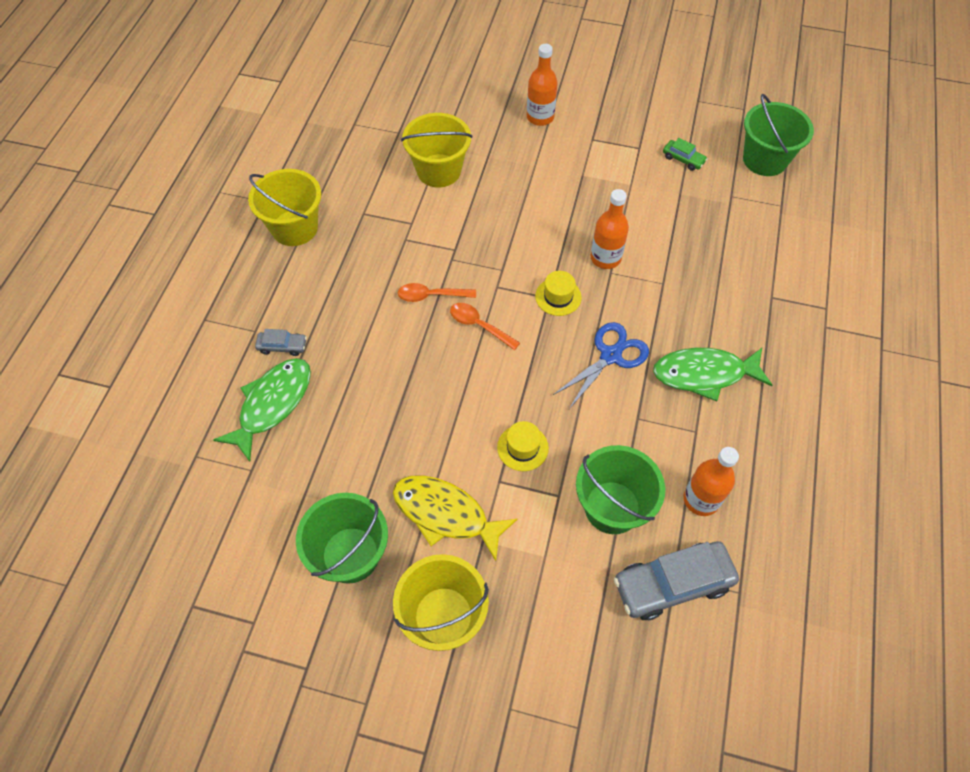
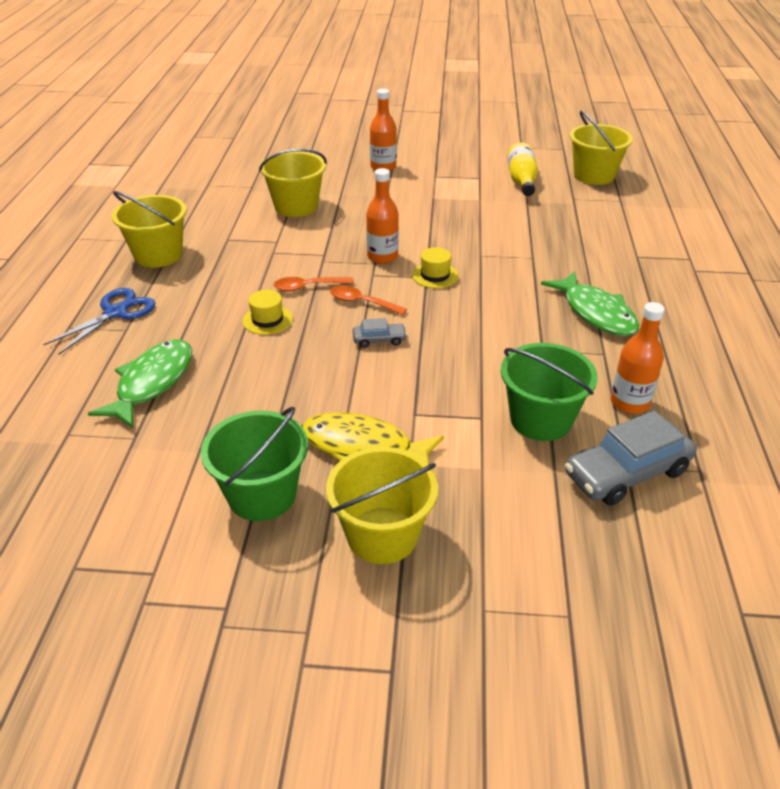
camera: 10 degrees left, 20 degrees down
grey car [255,329,307,356] -> grey car moved to [352,318,407,348]
yellow hat [497,421,549,471] -> yellow hat moved to [242,290,293,335]
blue scissors [553,322,649,409] -> blue scissors moved to [43,288,155,354]
orange bottle [591,189,629,269] -> orange bottle moved to [366,168,399,264]
green fish [653,348,772,401] -> green fish turned 105 degrees counterclockwise [541,271,639,336]
green car [663,138,707,171] -> yellow bottle [507,143,538,196]
green bucket [743,94,814,176] -> yellow bucket [570,111,633,185]

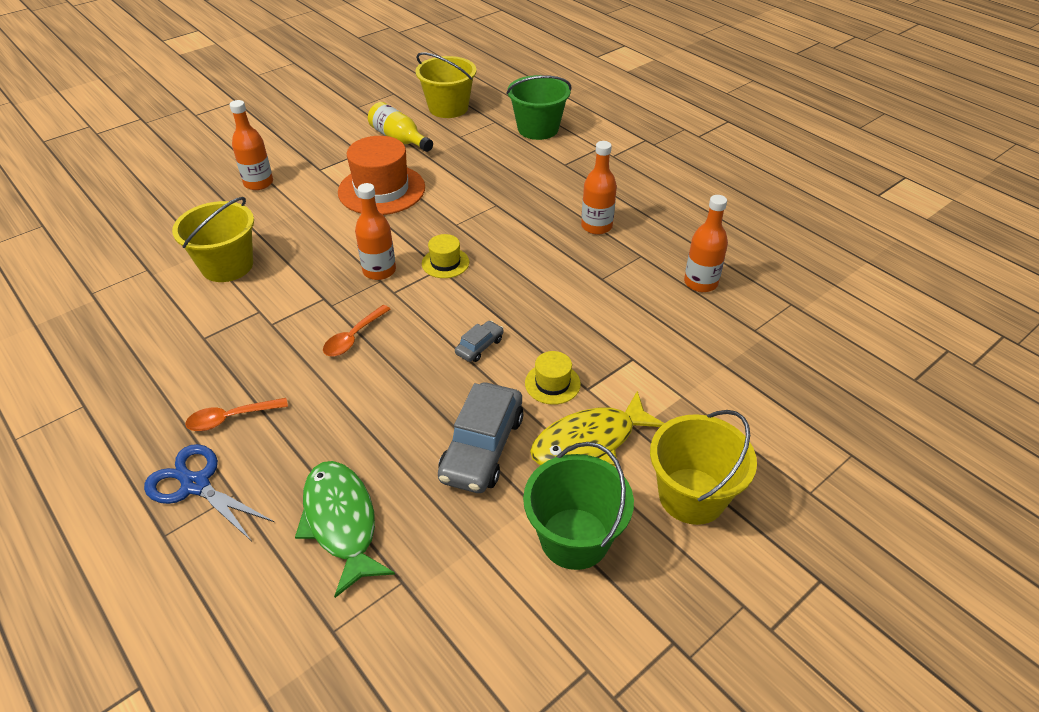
camera: 45 degrees left, 5 degrees up
blue scissors [43,288,155,354] -> blue scissors turned 45 degrees counterclockwise [144,444,274,540]
yellow bucket [112,191,187,267] -> none
yellow hat [242,290,293,335] -> yellow hat moved to [525,351,581,405]
orange spoon [330,285,407,315] -> orange spoon moved to [185,398,288,431]
green bucket [501,343,598,441] -> green bucket moved to [506,75,571,140]
green fish [541,271,639,336] -> orange bottle [581,141,617,235]
grey car [565,411,697,506] -> grey car moved to [438,382,523,493]
none -> orange hat [338,136,425,215]

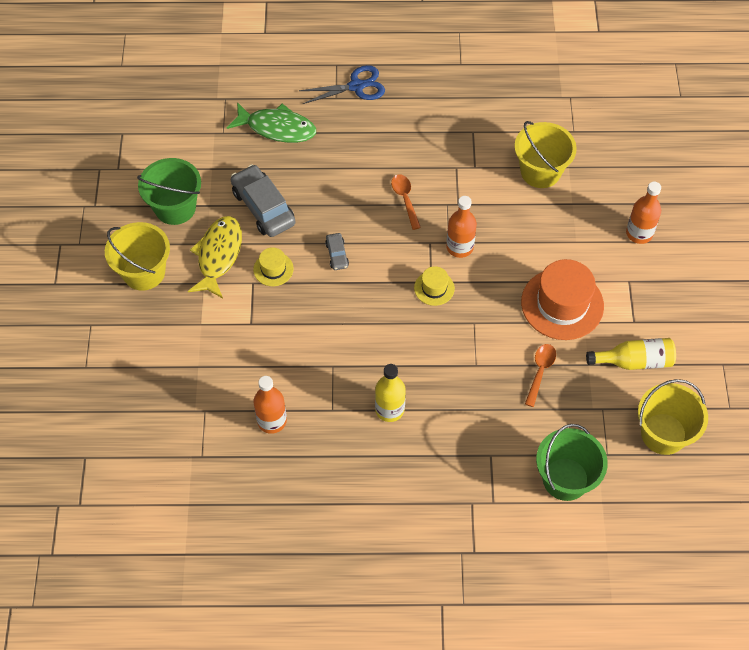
camera: 130 degrees right, 15 degrees up
orange spoon [185,398,288,431] -> orange spoon moved to [525,344,556,407]
orange bottle [581,141,617,235] -> yellow bottle [375,364,406,422]

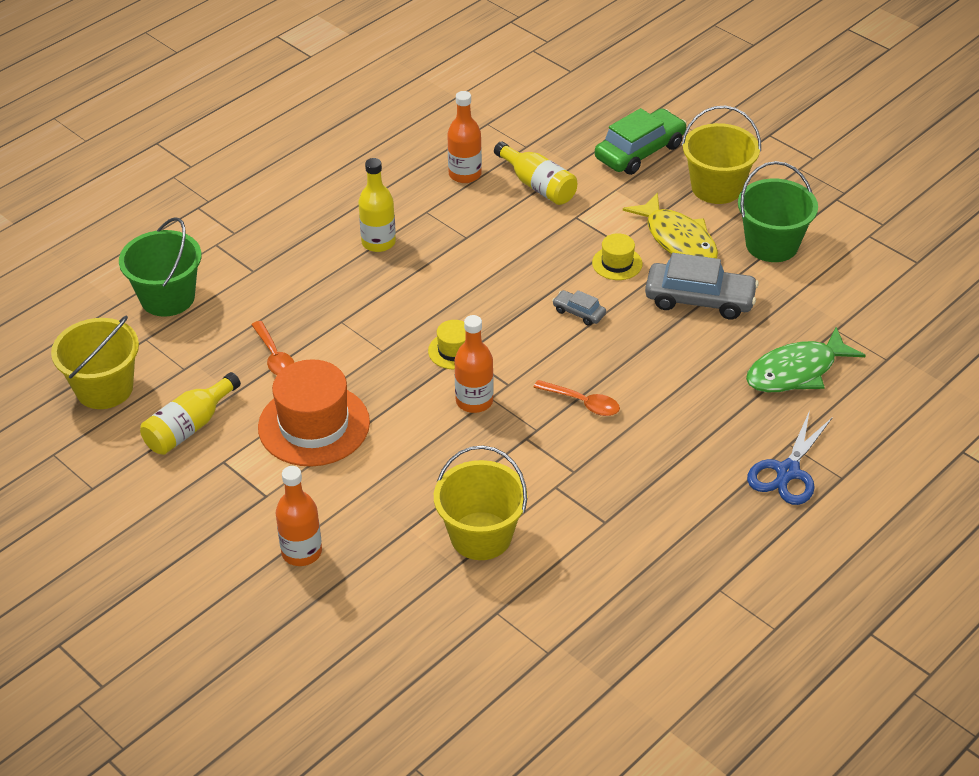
camera: 135 degrees right, 15 degrees down
none -> yellow bottle [494,141,577,205]
none -> green car [595,108,687,175]

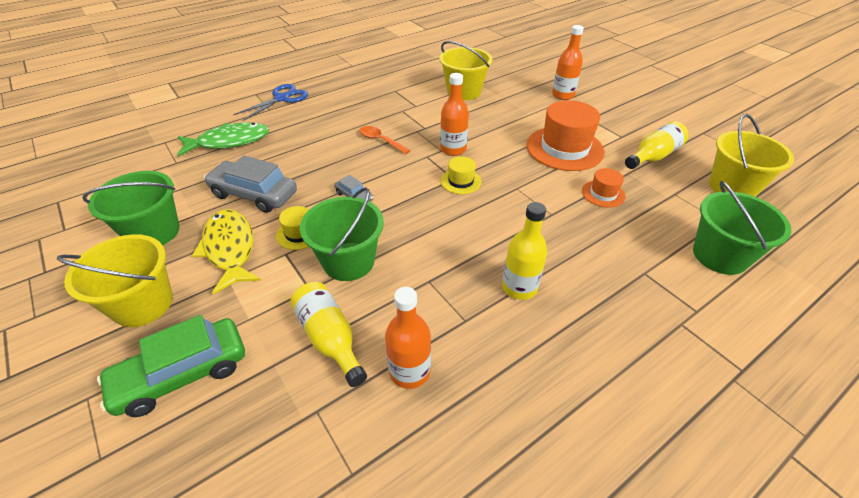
camera: 170 degrees left, 0 degrees up
orange spoon [251,321,294,375] -> orange hat [582,168,625,208]
none -> green bucket [300,187,384,281]

